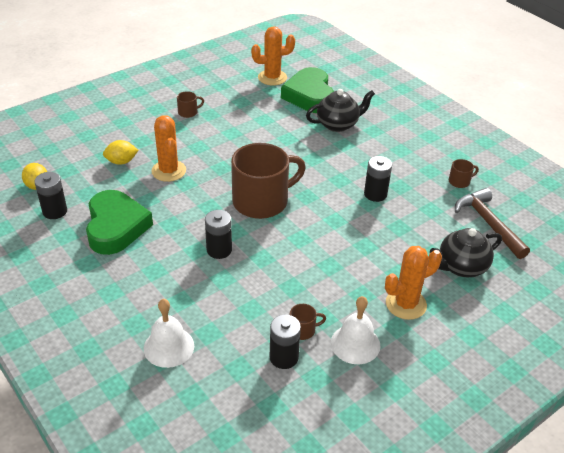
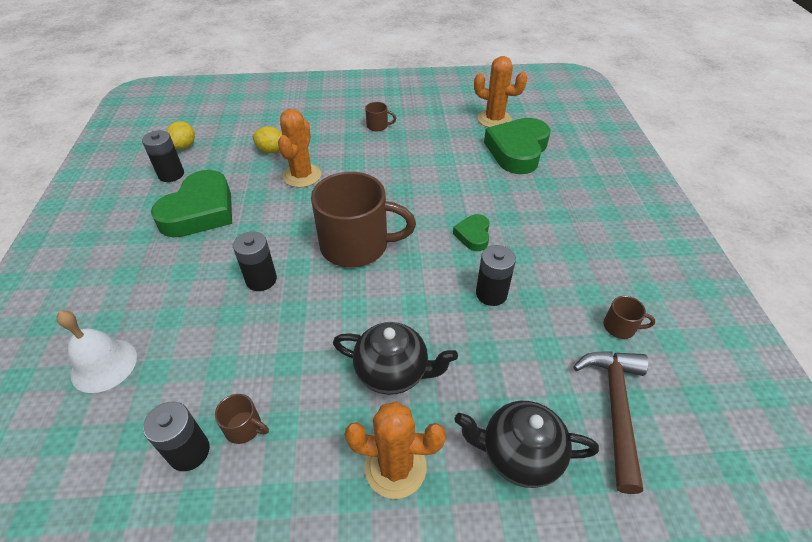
camera: 35 degrees right, 5 degrees up
black teapot [306,89,375,132] -> black teapot moved to [333,322,458,395]
white bell [331,296,380,364] -> none
none -> green heart [453,214,489,251]

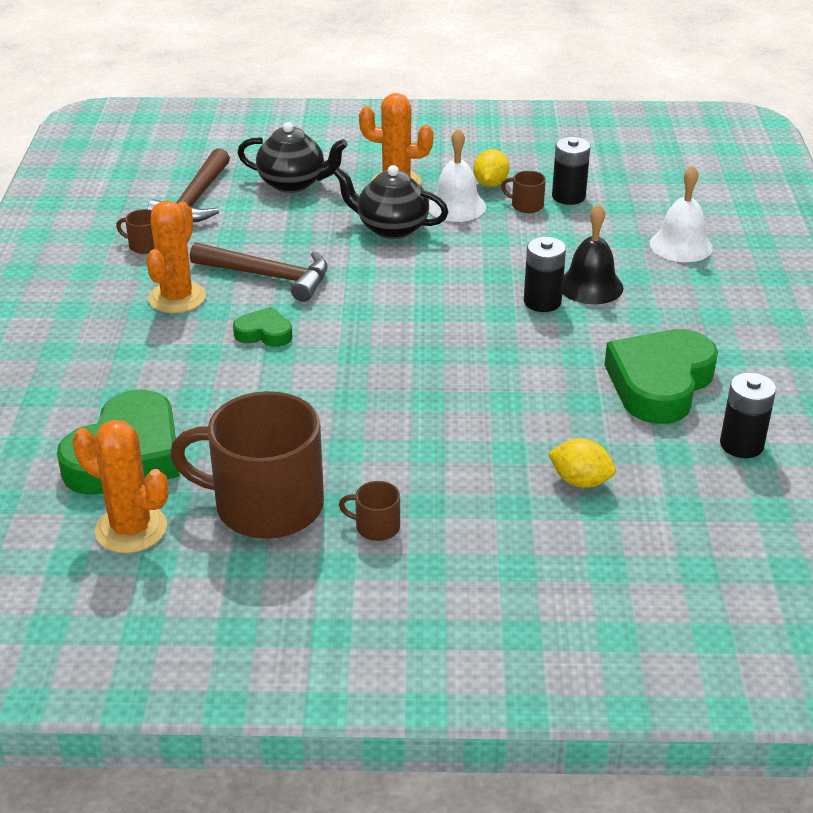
camera: 175 degrees left, 10 degrees down
yellow lemon [166,121,195,149] -> yellow lemon moved to [473,149,510,187]
orange cactus [278,109,321,188] -> orange cactus moved to [146,201,206,313]
brown mug [311,172,416,267] -> brown mug moved to [170,391,324,539]
green heart [453,214,489,251] -> green heart turned 90 degrees counterclockwise [233,307,293,347]
black battery [476,245,516,306] -> brown hammer [190,242,328,302]
none -> white bell [429,128,486,222]
none -> black bell [562,204,624,304]

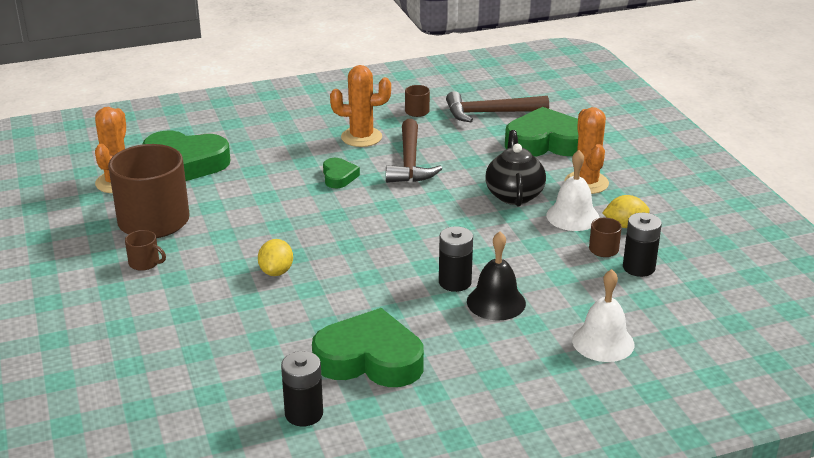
camera: 70 degrees right, 5 degrees down
black teapot [237,122,348,193] -> green heart [505,107,578,157]
brown mug [339,481,400,541] -> brown mug turned 120 degrees clockwise [125,230,166,271]
yellow lemon [548,438,616,488] -> yellow lemon moved to [258,239,293,276]

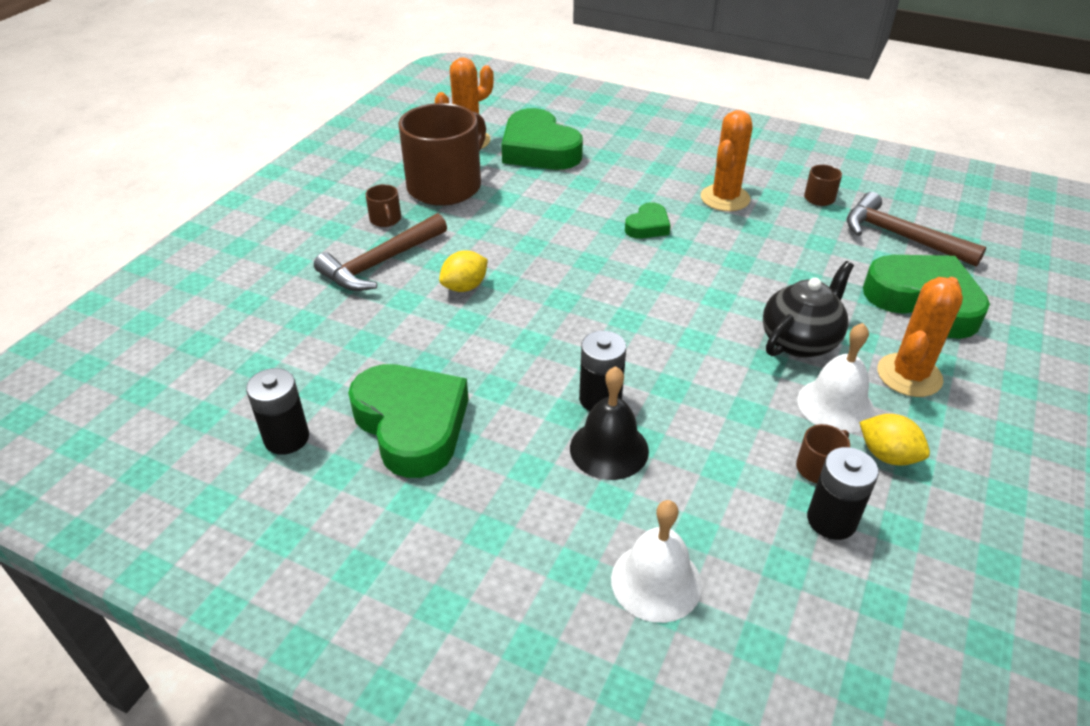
camera: 45 degrees right, 10 degrees up
orange cactus [330,65,391,147] -> orange cactus turned 75 degrees clockwise [701,110,752,211]
brown hammer [386,119,442,183] -> brown hammer moved to [314,213,447,291]

